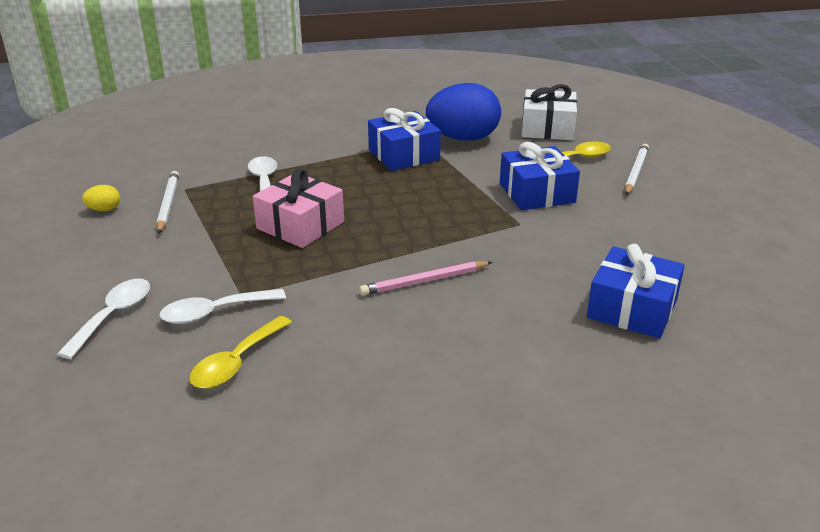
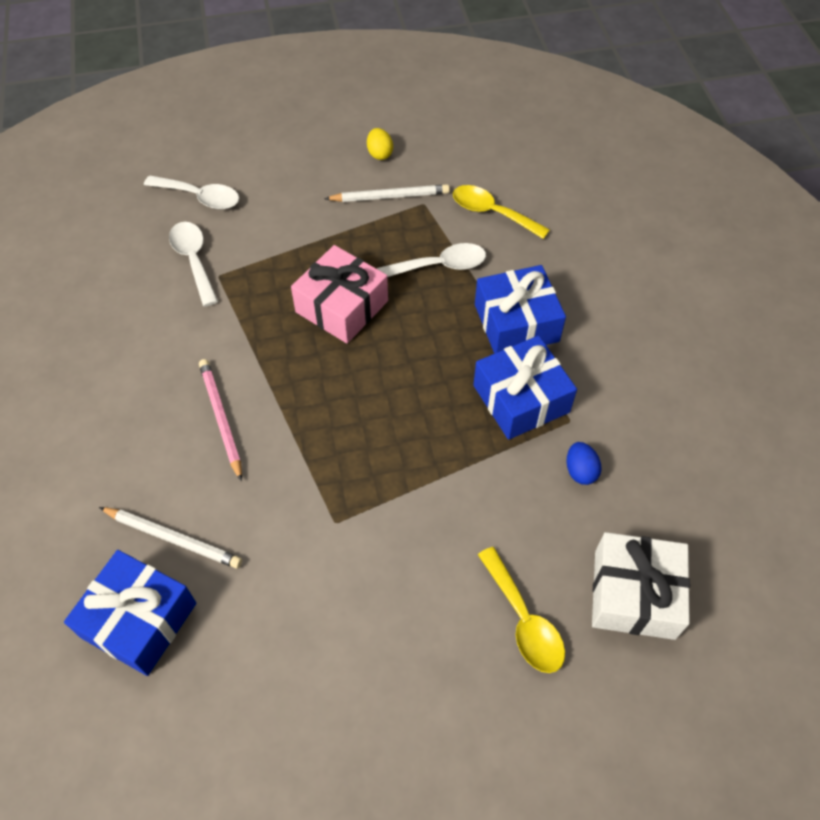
camera: 90 degrees right, 25 degrees up
yellow spoon [189,316,292,389] -> yellow spoon moved to [453,185,550,239]
blue egg [426,83,501,141] -> blue egg [566,442,602,485], size x0.40
blue gift [500,142,580,211] -> blue gift moved to [475,265,566,354]
white pencil [625,144,649,195] -> white pencil moved to [99,507,242,569]

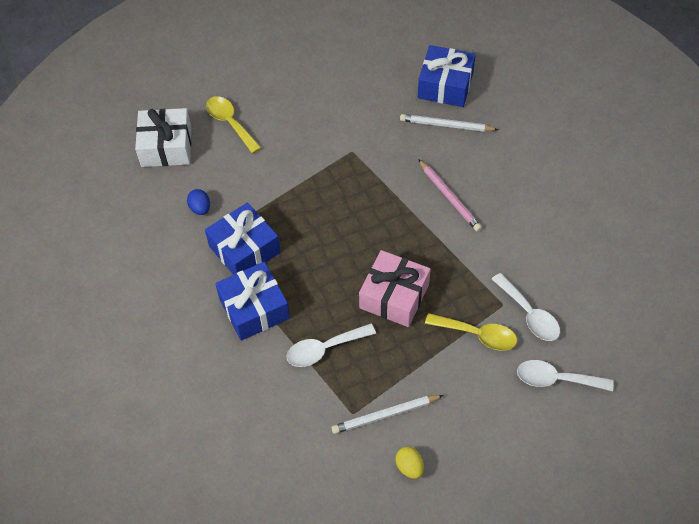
camera: 170 degrees right, 0 degrees up
yellow spoon [453,185,550,239] -> yellow spoon moved to [425,313,517,351]

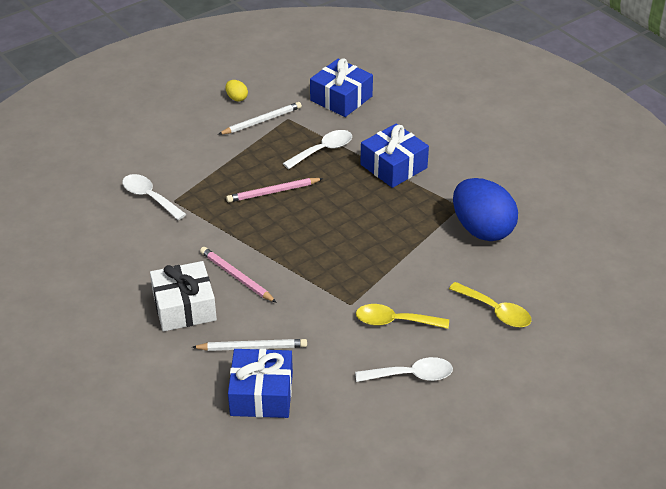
camera: 165 degrees right, 15 degrees down
white gift [135,108,191,167] -> white gift moved to [150,261,217,332]
blue egg [187,189,210,215] -> blue egg [453,178,518,241], size x2.49
blue gift [205,202,280,275] -> blue gift moved to [310,58,373,117]
pink gift [359,250,431,327] -> pink pencil [226,178,324,202]
yellow spoon [425,313,517,351] -> yellow spoon moved to [356,304,449,329]
white spoon [517,360,614,391] -> white spoon moved to [355,357,453,382]

